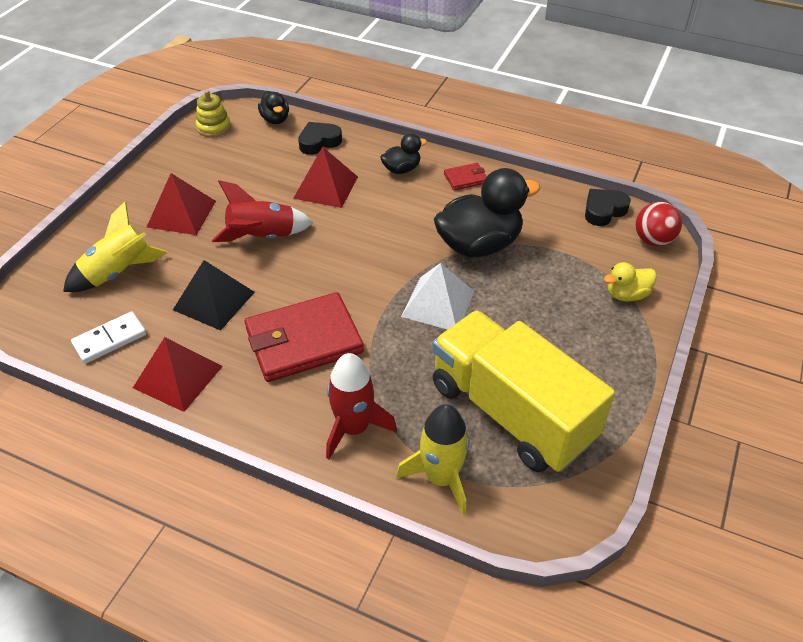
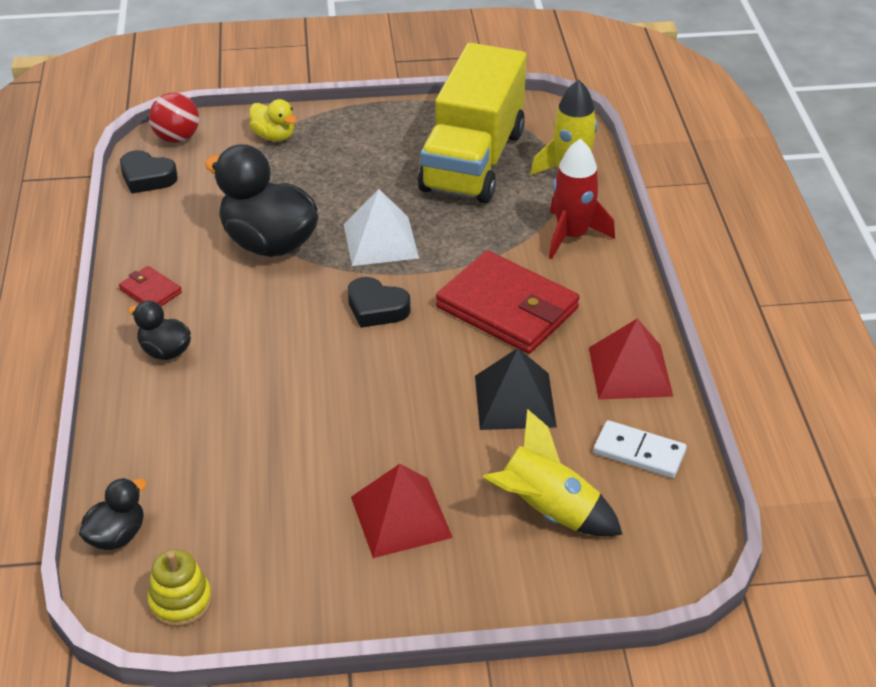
camera: 120 degrees left, 5 degrees down
red rocket [212,180,313,242] -> none
red pyramid [293,147,358,208] -> none
black heart [298,122,342,155] -> black heart moved to [348,277,410,328]

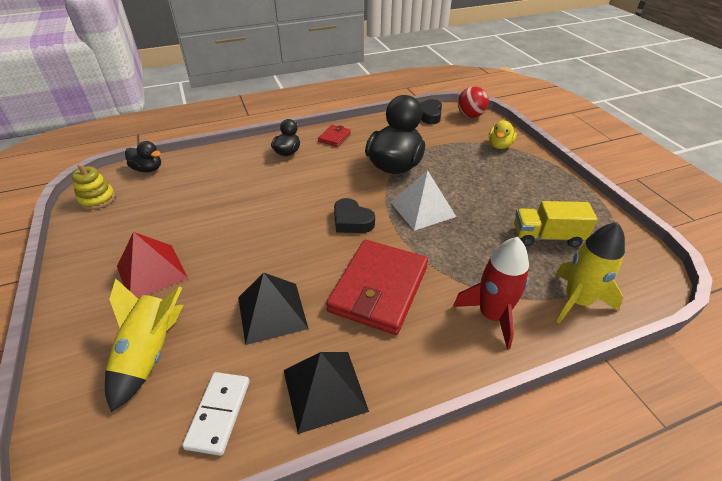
camera: 75 degrees right, 0 degrees up
black heart [348,277,410,328] -> black heart turned 60 degrees counterclockwise [334,198,375,233]
yellow truck [418,43,527,203] -> yellow truck [514,201,598,247], size x0.51
red pyramid [589,318,673,399] -> black pyramid [284,352,369,434]

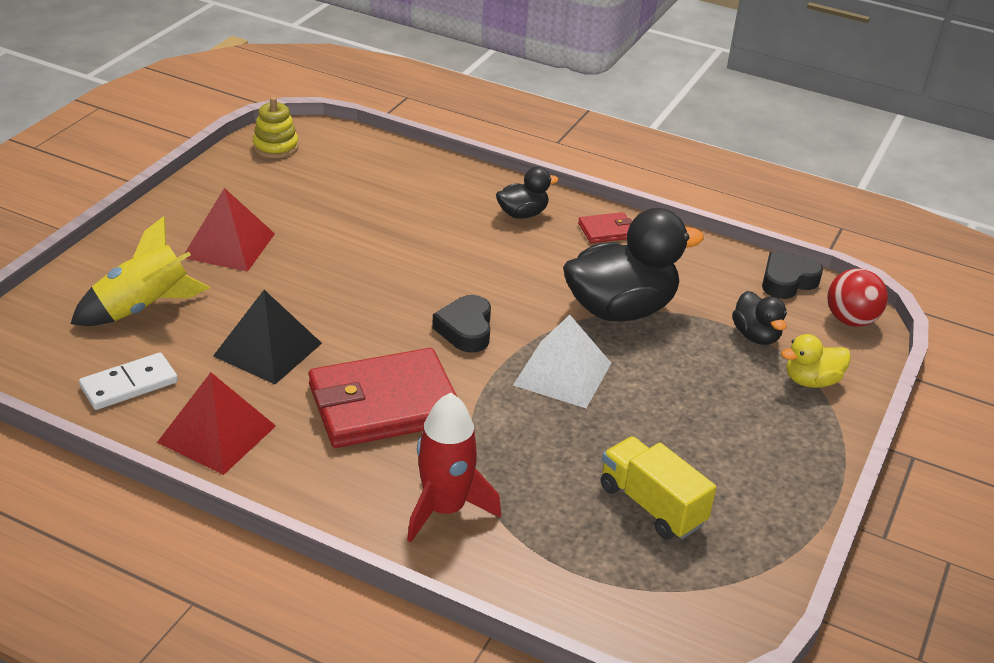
camera: 45 degrees right, 5 degrees down
black duck [125,141,161,172] -> black duck moved to [732,291,787,345]
black pyramid [284,352,369,434] -> red pyramid [157,372,276,475]
yellow rocket [556,222,625,323] -> none

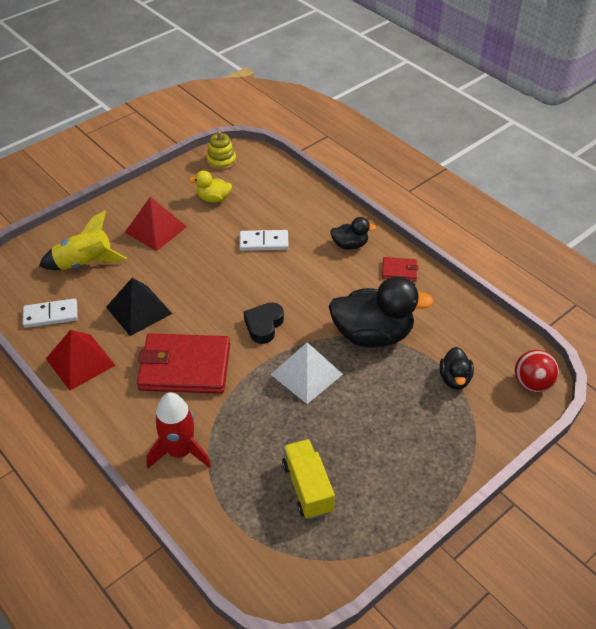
camera: 25 degrees right, 10 degrees up
black heart [762,252,823,299] -> none
yellow duck [781,334,851,388] -> yellow duck moved to [189,170,232,202]
none -> white domino [239,230,289,251]

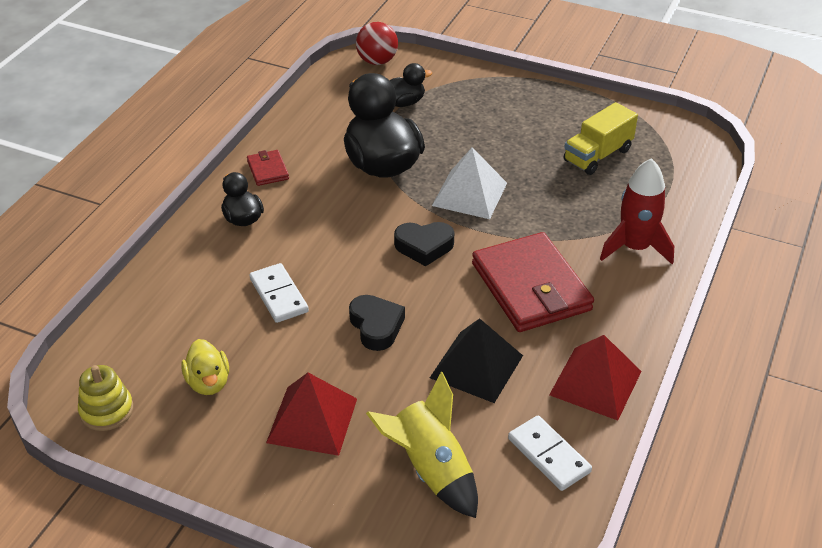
camera: 115 degrees left, 5 degrees down
none -> black heart [349,295,405,351]

